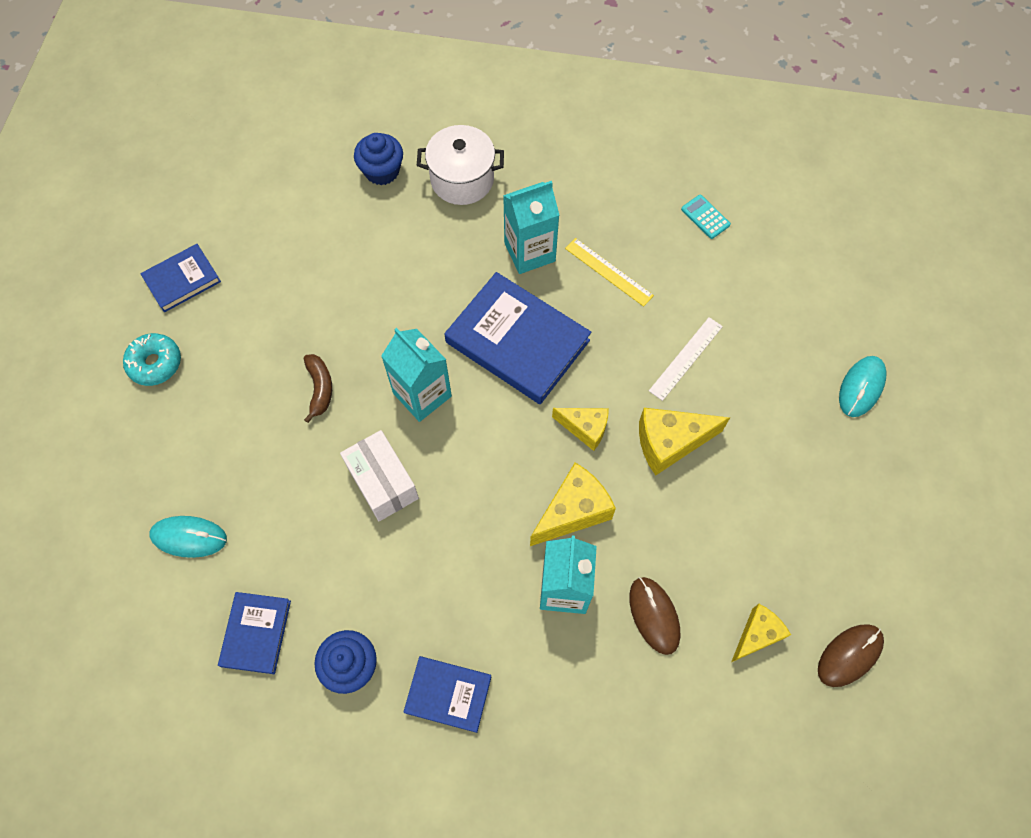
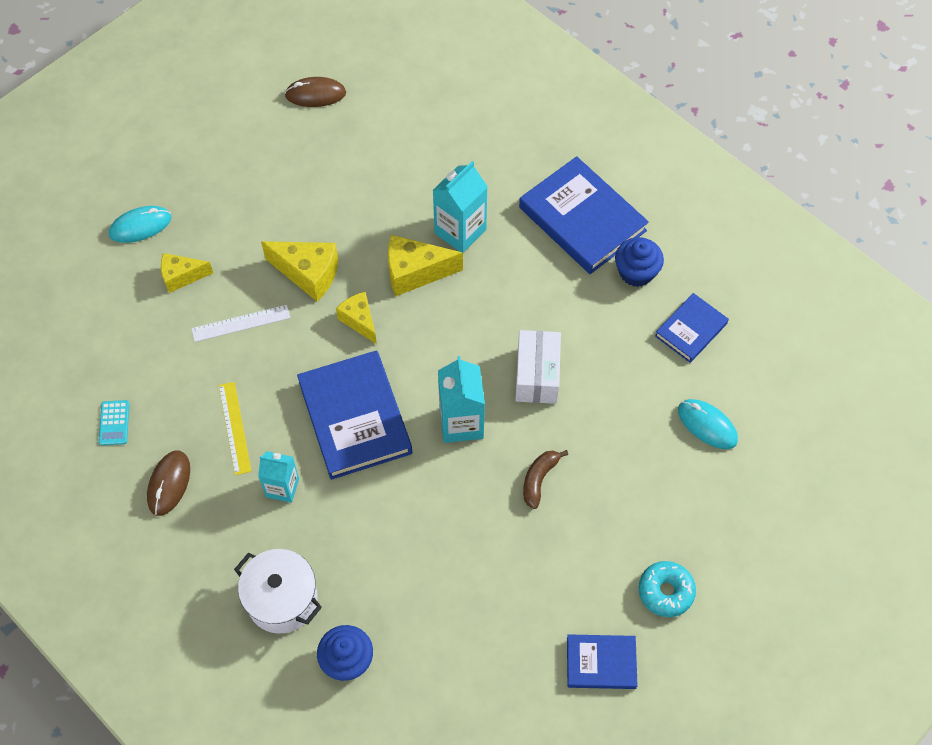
camera: 145 degrees left, 5 degrees down
blue book [403,656,491,733] -> blue book [519,156,649,274], size x1.81
turquoise carton [503,181,559,274] -> turquoise carton [258,451,299,503], size x0.66
brown mouse [629,577,681,655] -> brown mouse moved to [147,451,190,516]
yellow cheese [731,604,791,662] -> yellow cheese moved to [161,253,213,293]

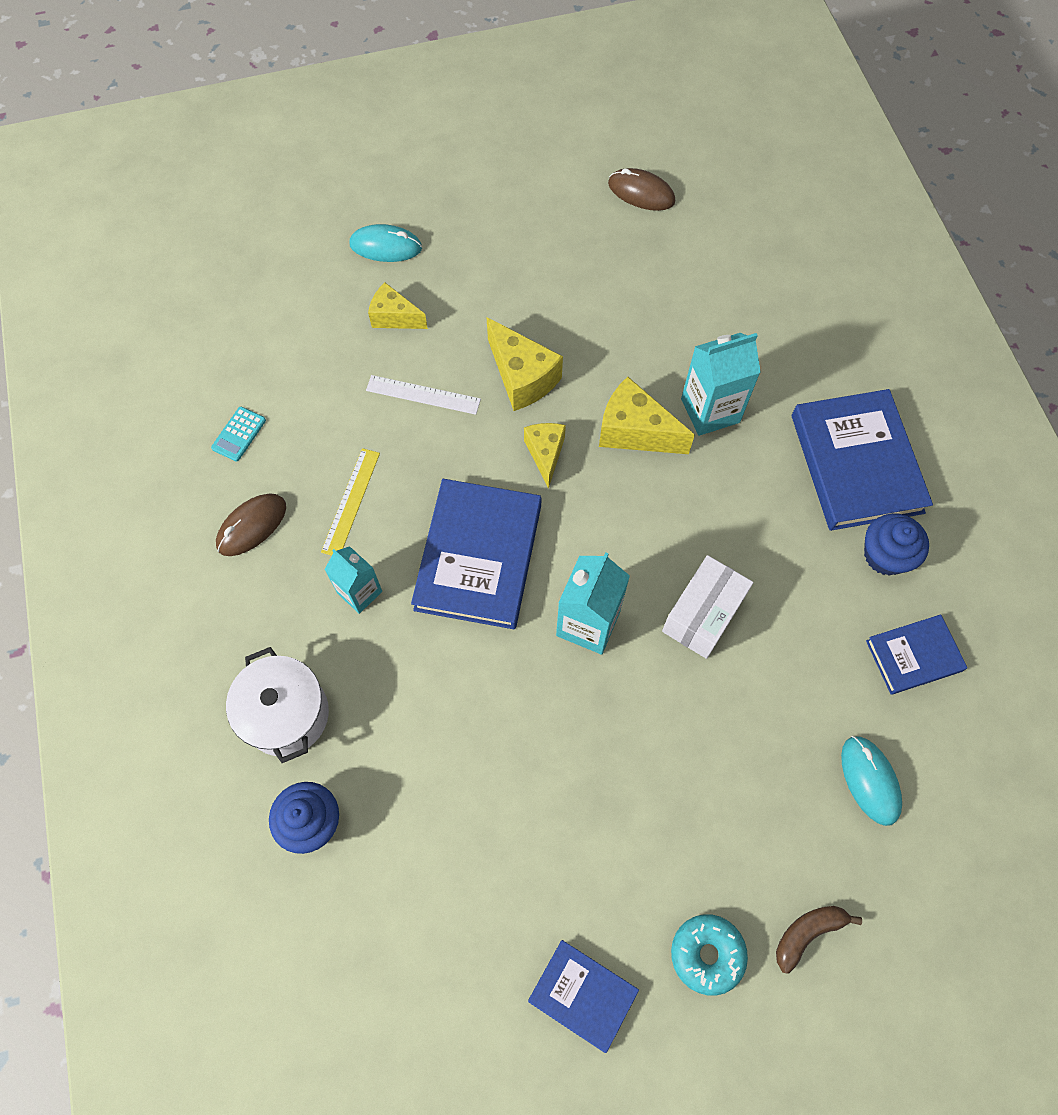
camera: 30 degrees right, 5 degrees up
brown banana [523,450,568,509] -> brown banana moved to [776,906,862,974]

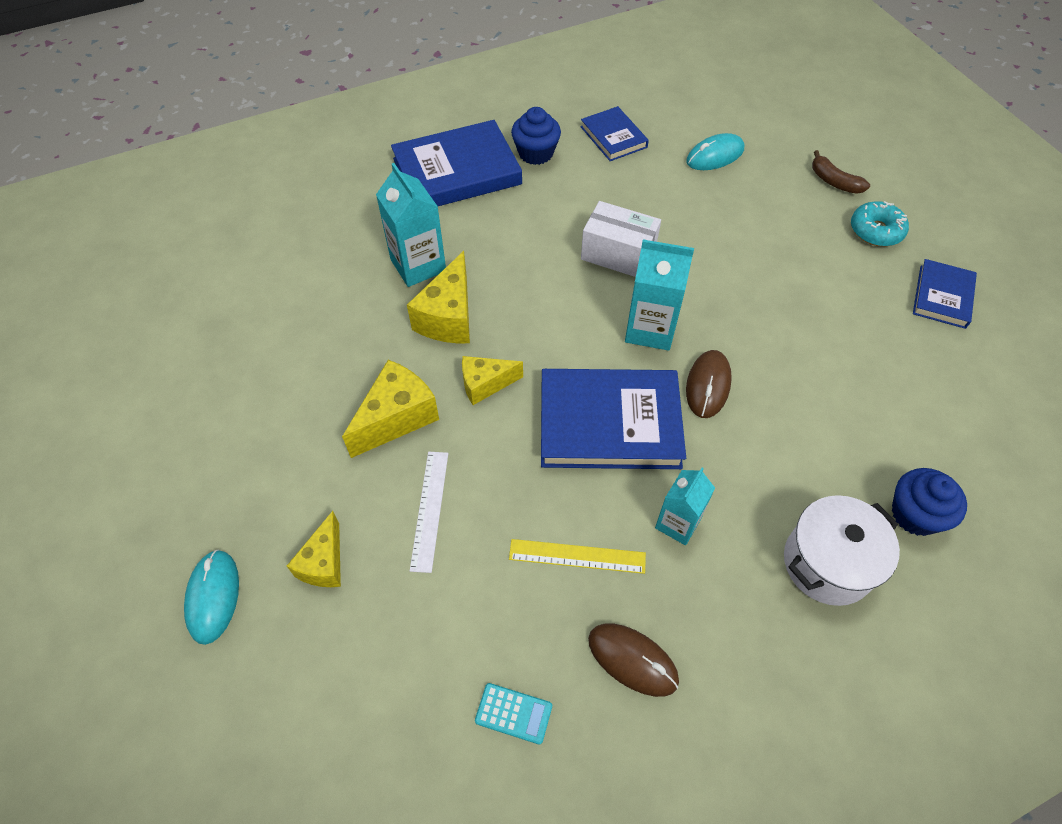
camera: 100 degrees left, 10 degrees down
brown mouse [608,168,675,211] -> brown mouse moved to [686,350,732,418]

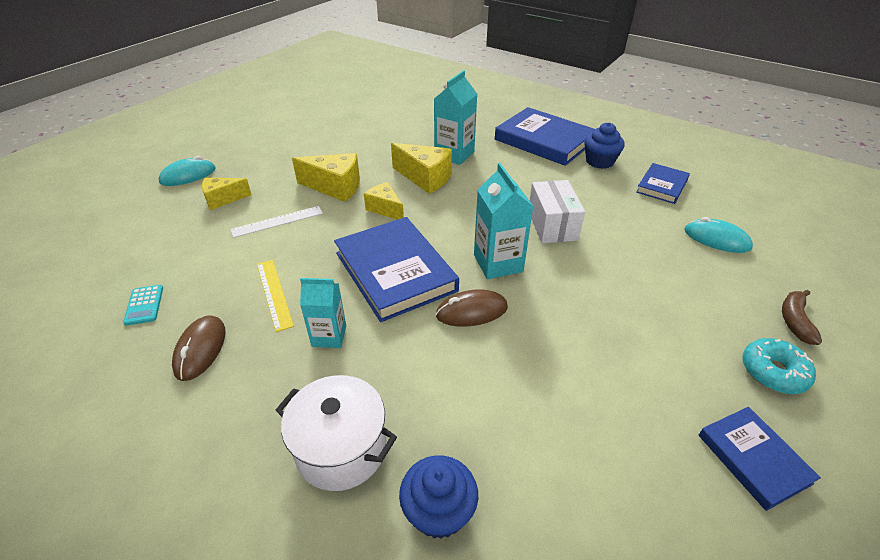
camera: 60 degrees right, 15 degrees down
yellow cheese [407,251,470,343] -> yellow cheese turned 135 degrees counterclockwise [391,143,452,194]
blue book [913,259,977,329] -> blue book turned 75 degrees clockwise [699,407,821,511]

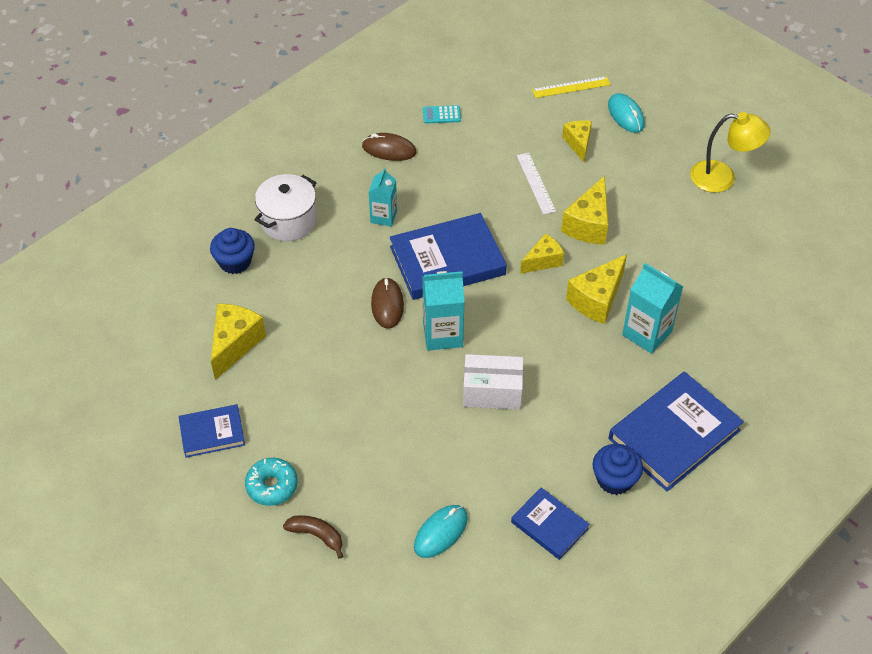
camera: 100 degrees right, 10 degrees up
yellow ruler [257,260,294,332] -> yellow ruler moved to [532,76,611,98]
none -> yellow cheese [211,303,266,380]
none -> yellow lamp [690,112,771,193]

